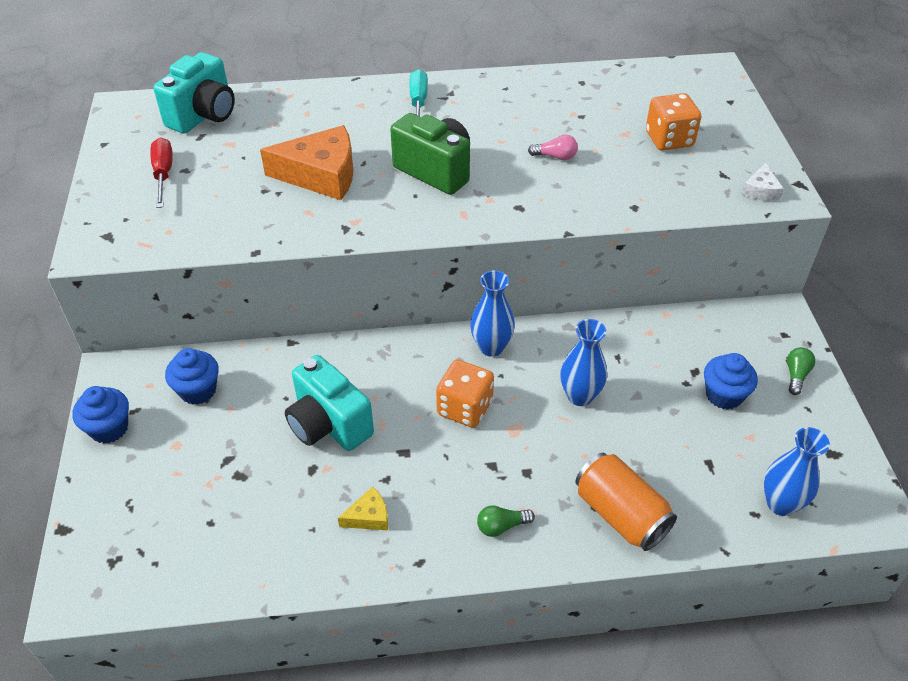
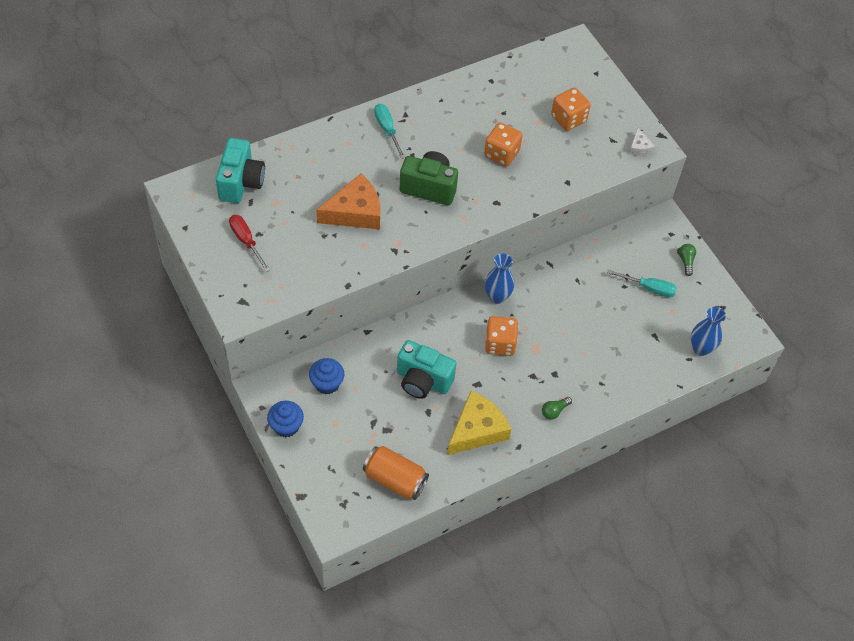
camera: 25 degrees left, 10 degrees up
yellow cheese [338,486,388,530] -> yellow cheese [447,391,511,455], size x2.15
pink light bulb [528,135,578,160] -> orange dice [484,122,523,166]
blue vase [560,319,607,406] -> none
orange can [575,453,677,551] -> orange can moved to [363,446,429,500]
blue cupcake [704,353,758,410] -> turquoise screwdriver [607,270,677,297]

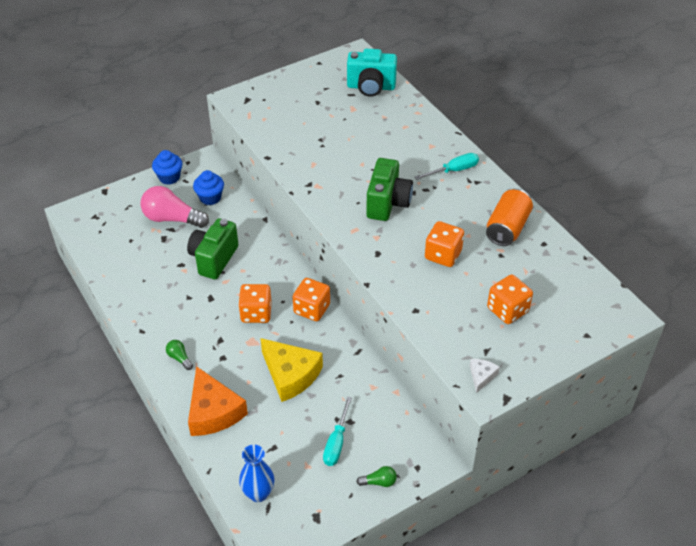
camera: 90 degrees right, 10 degrees down
red screwdriver [229,215,270,272] -> none
orange cheese [317,174,380,229] -> orange cheese moved to [188,366,248,436]
orange can [363,446,429,500] -> orange can moved to [486,189,533,246]
turquoise camera [397,340,457,399] -> green camera [187,218,238,279]
yellow cheese [447,391,511,455] -> yellow cheese moved to [260,338,323,402]
blue vase [485,253,514,304] -> orange dice [293,278,330,321]
white cheese [629,128,655,155] -> white cheese turned 120 degrees clockwise [470,359,500,393]
none -> pink light bulb [141,186,209,228]

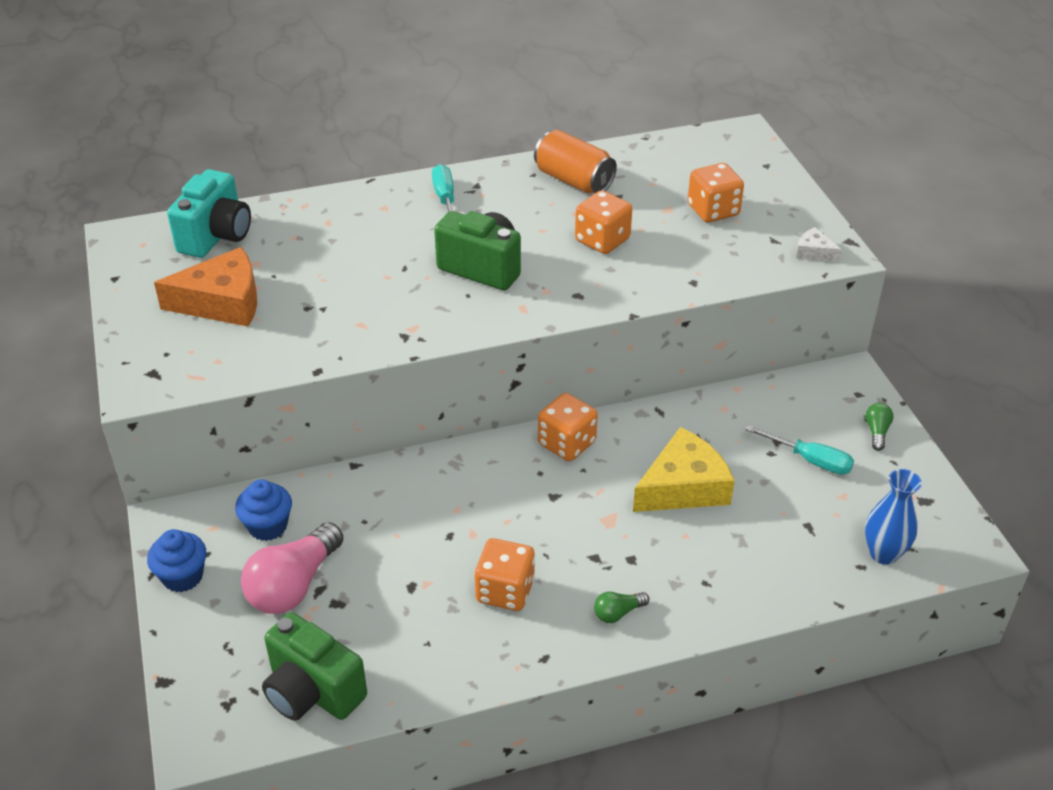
camera: 75 degrees left, 5 degrees down
green camera [187,218,238,279] -> green camera moved to [262,612,367,721]
orange cheese [188,366,248,436] -> orange cheese moved to [154,247,257,327]
orange dice [238,284,272,323] -> orange dice moved to [475,538,535,611]

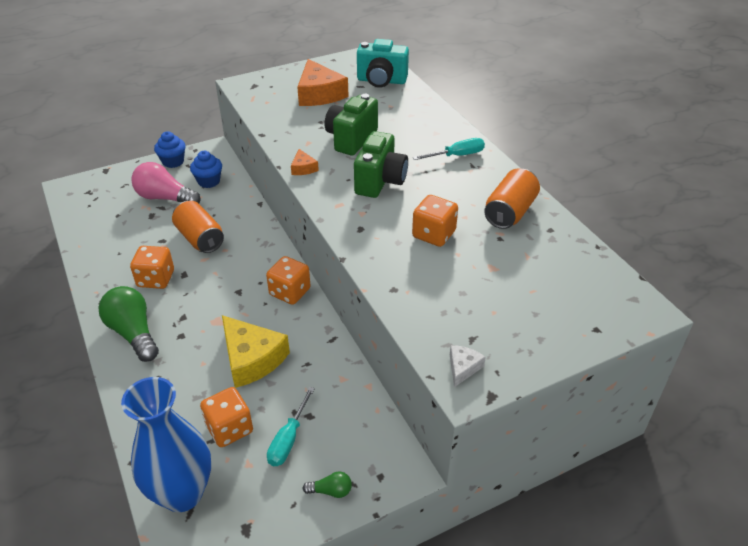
camera: 80 degrees right, 0 degrees up
green camera [262,612,367,721] -> green camera moved to [325,94,378,155]
green light bulb [594,592,649,623] -> green light bulb [98,286,159,362], size x2.17
orange dice [688,163,744,223] -> orange dice moved to [200,387,253,447]
blue vase [865,469,922,565] -> blue vase [121,377,211,512], size x1.73
none -> orange can [172,201,224,253]
none -> orange cheese [291,149,319,175]

